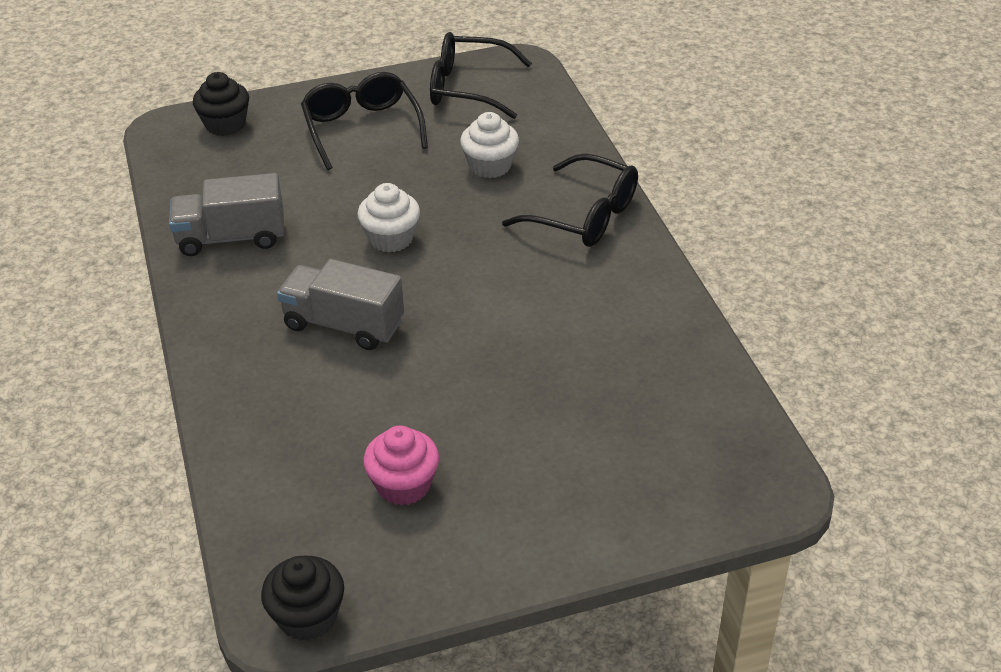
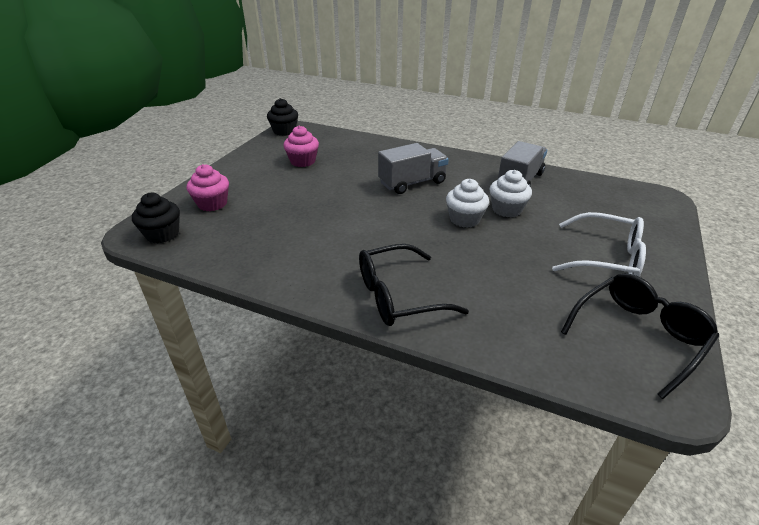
camera: 130 degrees right, 5 degrees down
black cupcake [193,72,249,136] -> black cupcake moved to [132,193,180,243]
black glasses [301,72,428,170] -> white glasses [552,212,646,277]
white cupcake [460,112,519,178] -> white cupcake moved to [490,170,532,217]
none -> pink cupcake [187,164,229,211]

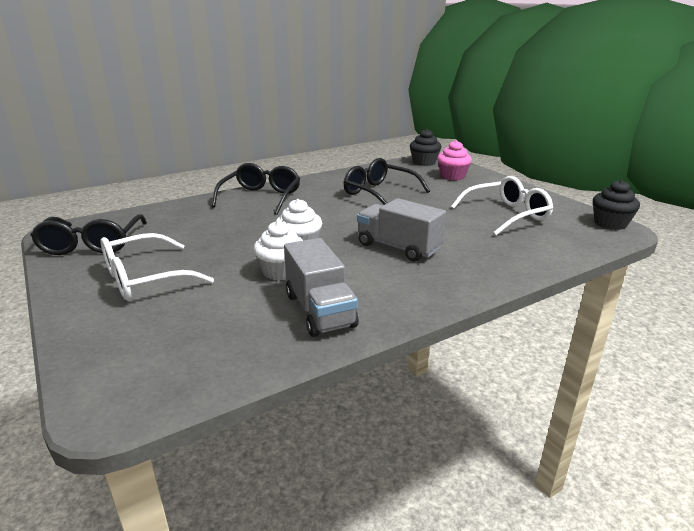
camera: 125 degrees right, 10 degrees down
pink cupcake [283,126,319,167] -> white glasses [451,176,553,236]
grey truck [378,143,449,194] -> grey truck turned 120 degrees clockwise [357,198,446,262]
none -> black glasses [344,158,430,205]

